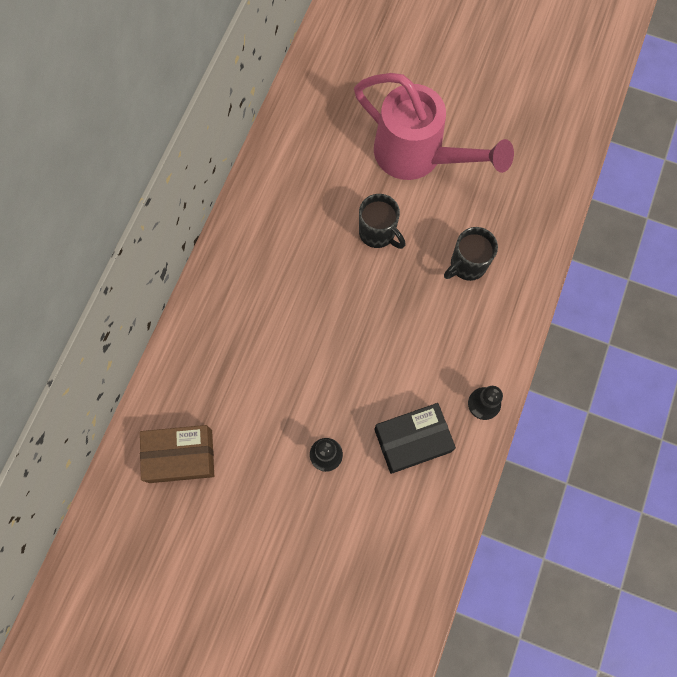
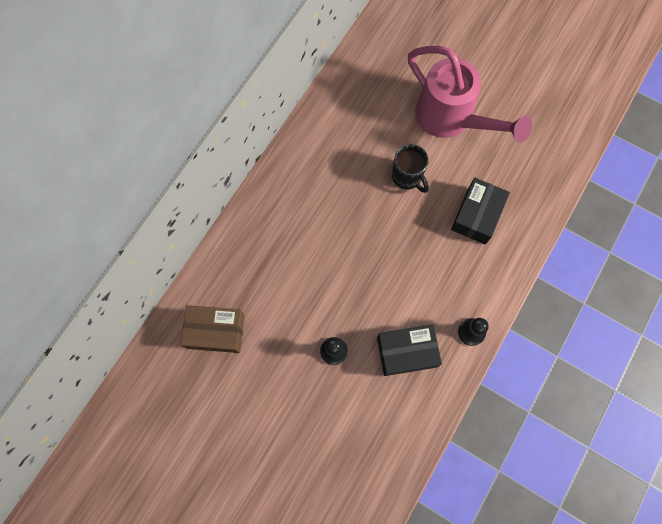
camera: 10 degrees right, 0 degrees up
black mug [444,227,498,281] -> black box [451,178,510,245]

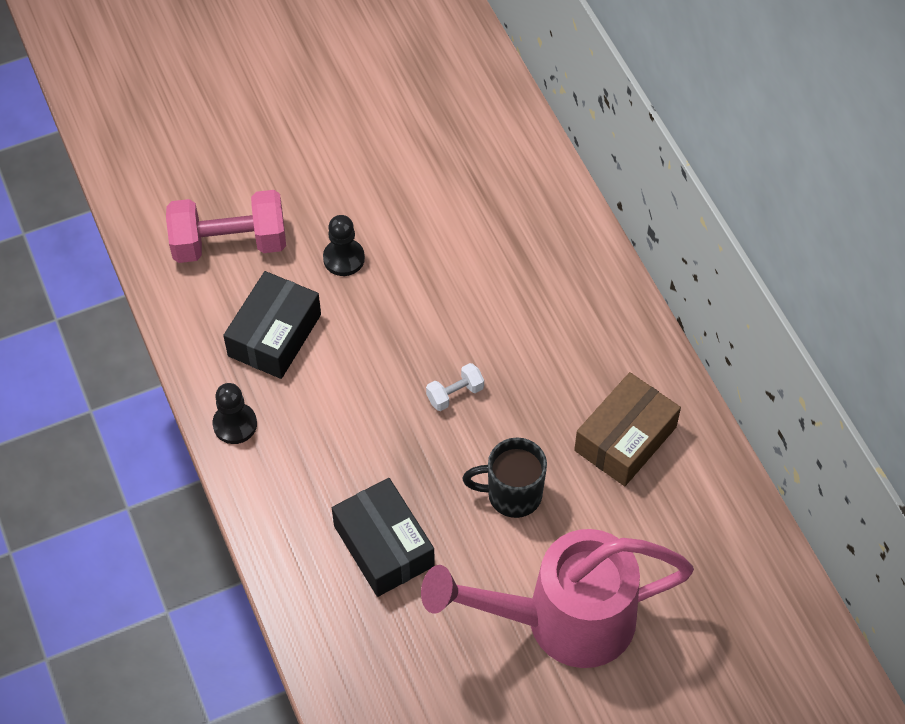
camera: 125 degrees right, 15 degrees down
brown box [181,305,245,353] -> brown box moved to [574,372,681,486]
none -> pink dumbbell [166,190,286,263]
none -> white dumbbell [426,363,484,411]

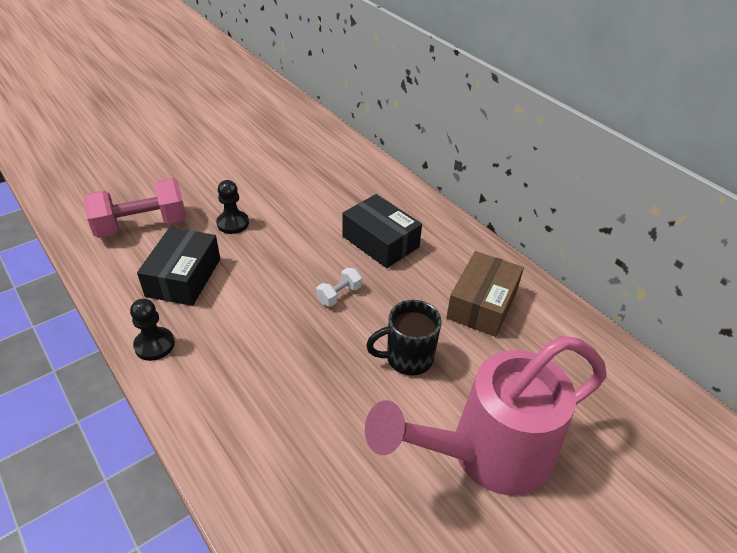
camera: 15 degrees left, 15 degrees down
black box [332,478,435,597] -> black box moved to [342,194,422,268]

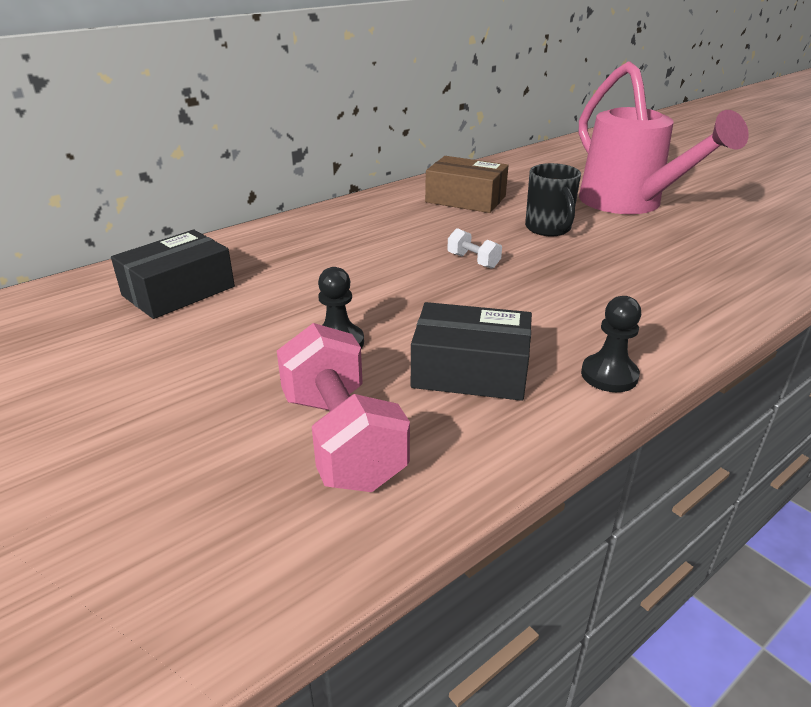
camera: 90 degrees left, 10 degrees down
black box [342,194,422,268] -> black box moved to [111,230,235,319]

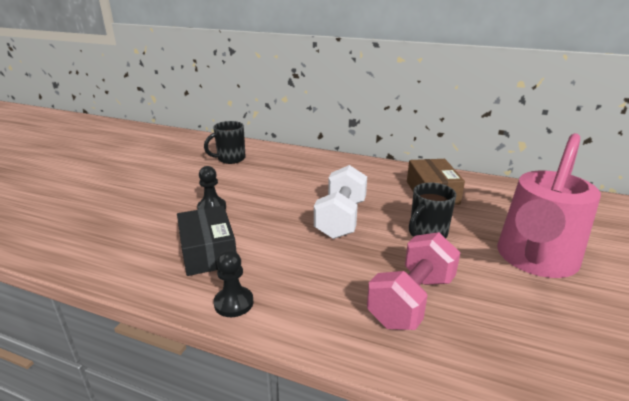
camera: 60 degrees right, 5 degrees down
black box [111,230,235,319] -> black mug [204,121,246,164]
pink dumbbell [277,323,410,492] -> pink dumbbell moved to [367,232,461,330]
white dumbbell [447,228,502,269] -> white dumbbell [314,165,367,239], size x2.18

